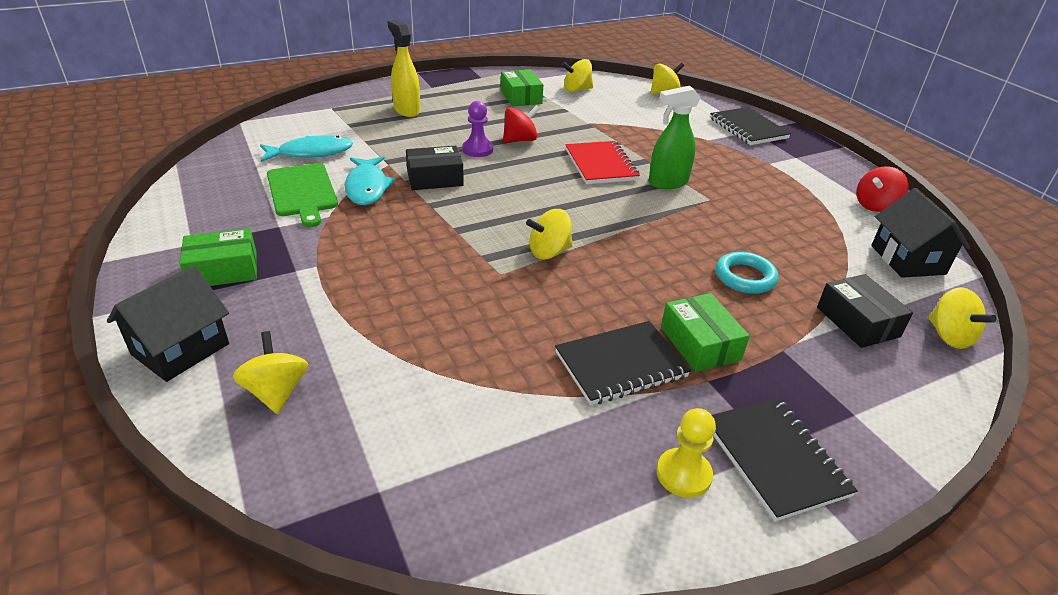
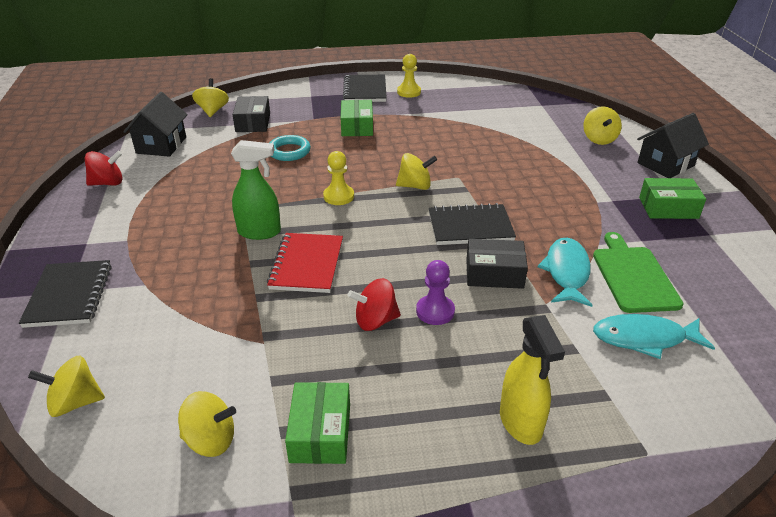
camera: 160 degrees left, 0 degrees up
black notebook [555,321,691,405] -> black notebook moved to [429,203,516,245]
none -> yellow pawn [323,151,354,205]

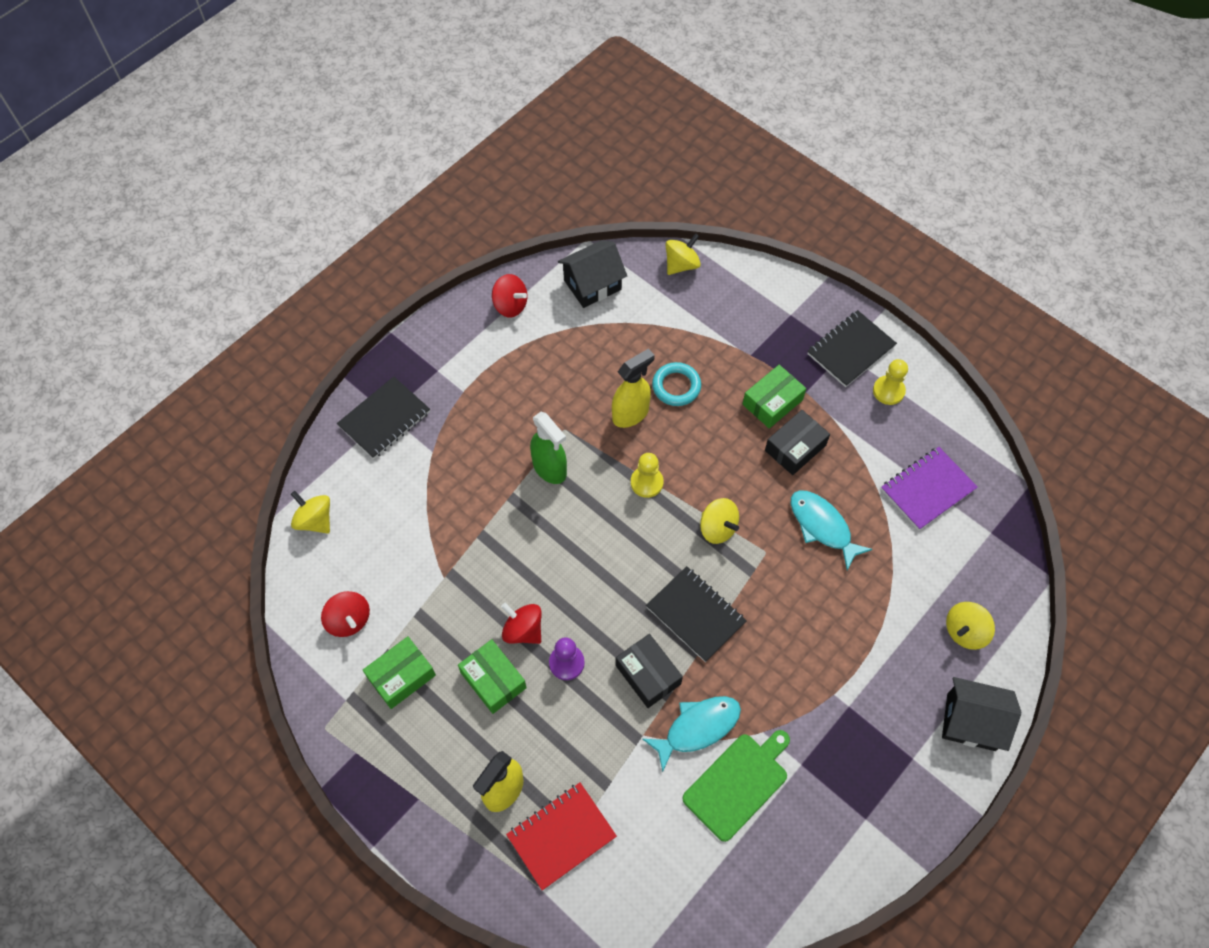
camera: 50 degrees right, 25 degrees up
yellow spinning top [178,391,236,457] -> red spinning top [321,591,370,637]
black box [232,96,270,132] -> black box moved to [765,410,830,475]
red notebook [267,233,343,293] -> red notebook moved to [506,782,617,890]
turquoise fish [593,314,715,359] -> turquoise fish moved to [791,490,873,570]
green box [639,178,706,219] -> green box moved to [458,639,526,714]
none -> yellow spray bottle [612,349,655,428]
none -> purple notebook [881,447,978,530]

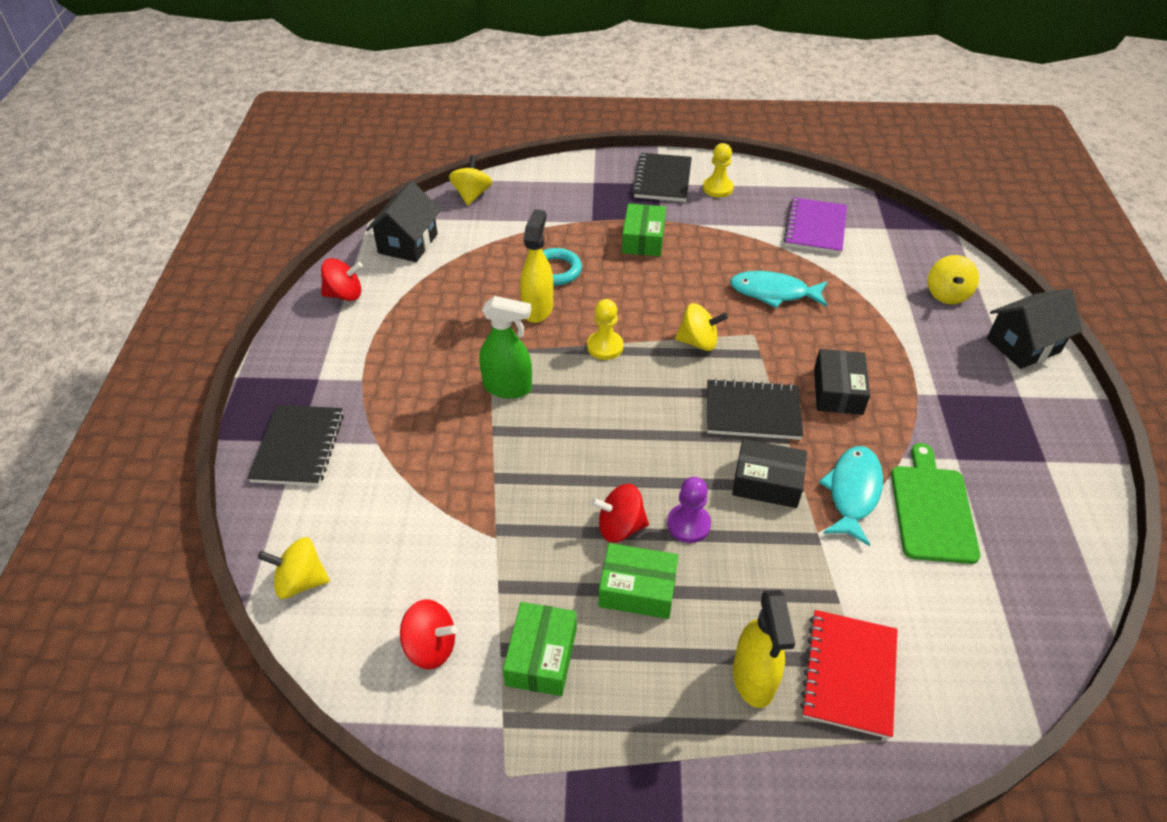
camera: 40 degrees left, 15 degrees down
black box [765,410,830,475] -> black box moved to [814,349,870,415]

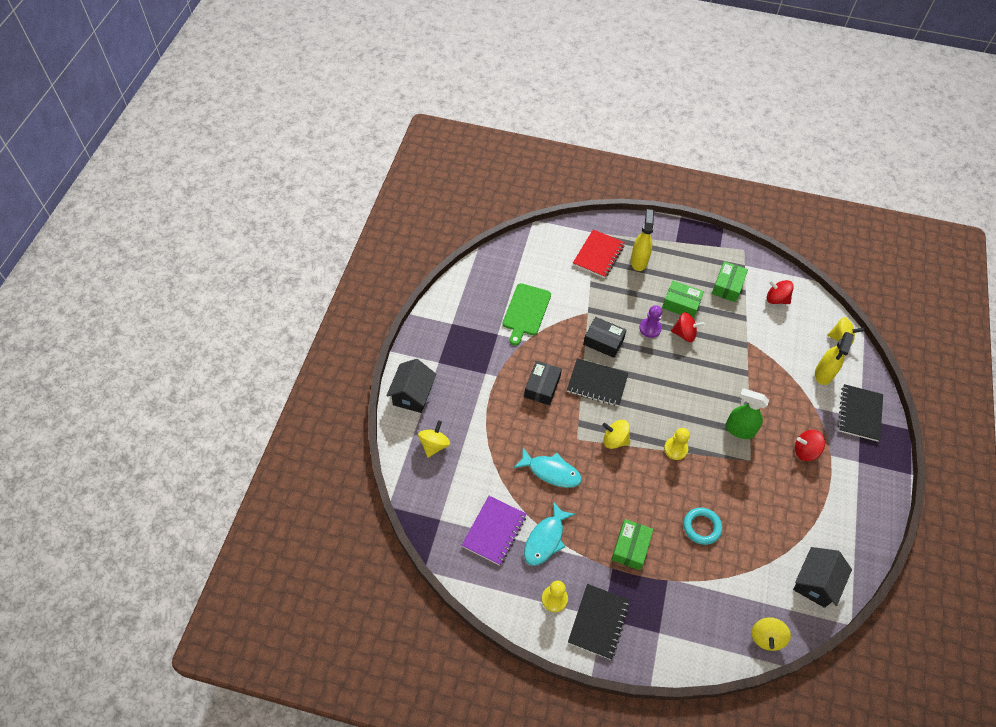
camera: 170 degrees left, 10 degrees up
red spinning top [321,258,363,301] -> red spinning top moved to [795,430,825,461]
yellow spray bottle [520,209,553,323] -> yellow spray bottle moved to [815,332,854,385]
turquoise fish [819,446,883,546] -> turquoise fish moved to [524,501,576,566]
black house [987,288,1083,369] -> black house turned 60 degrees counterclockwise [386,359,436,413]

